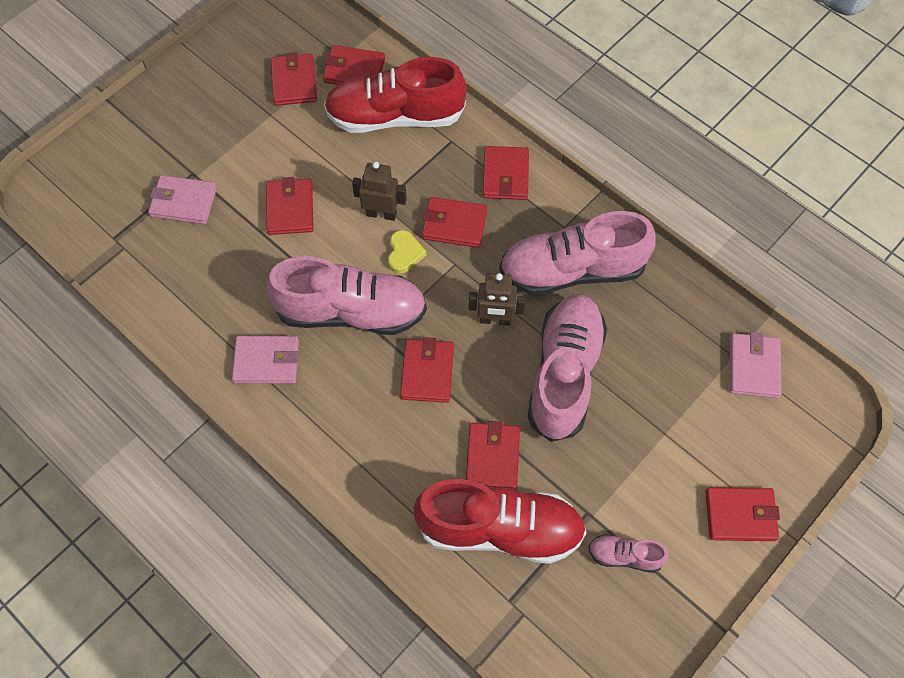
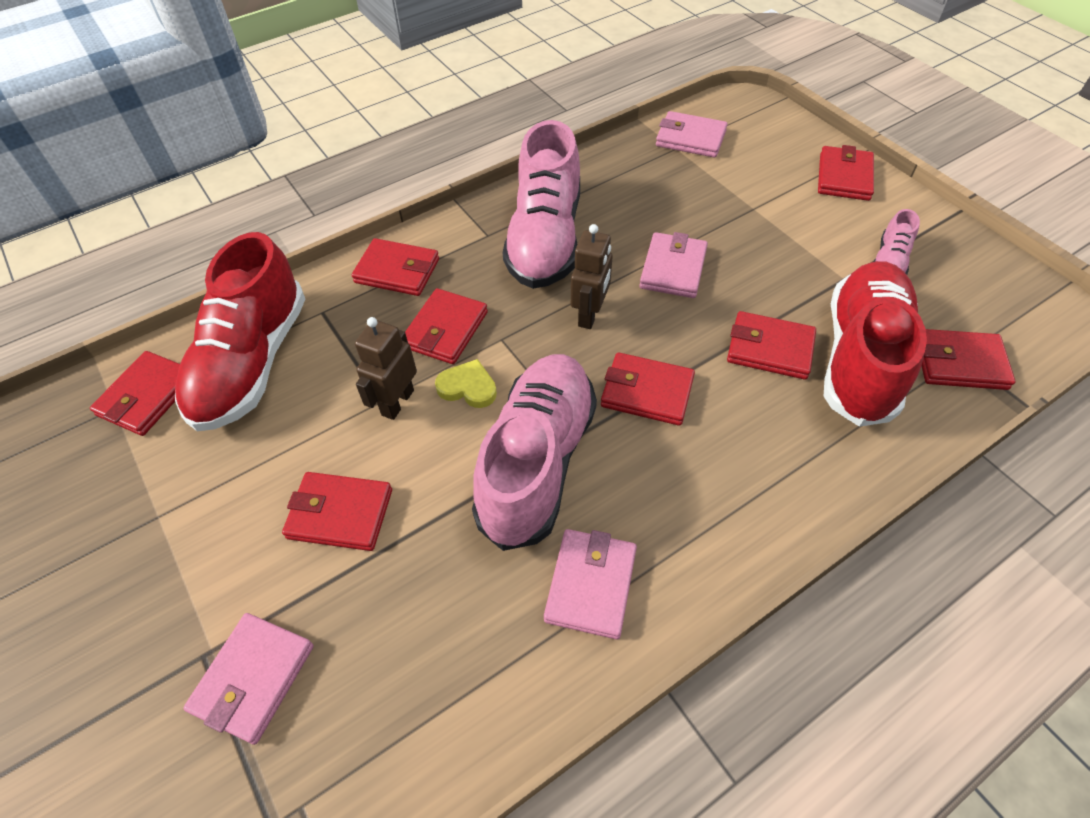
camera: 75 degrees left, 10 degrees down
red wallet [271,52,317,106] -> red wallet moved to [921,329,1016,390]
pink shoe [527,294,607,442] -> pink wallet [639,232,708,298]

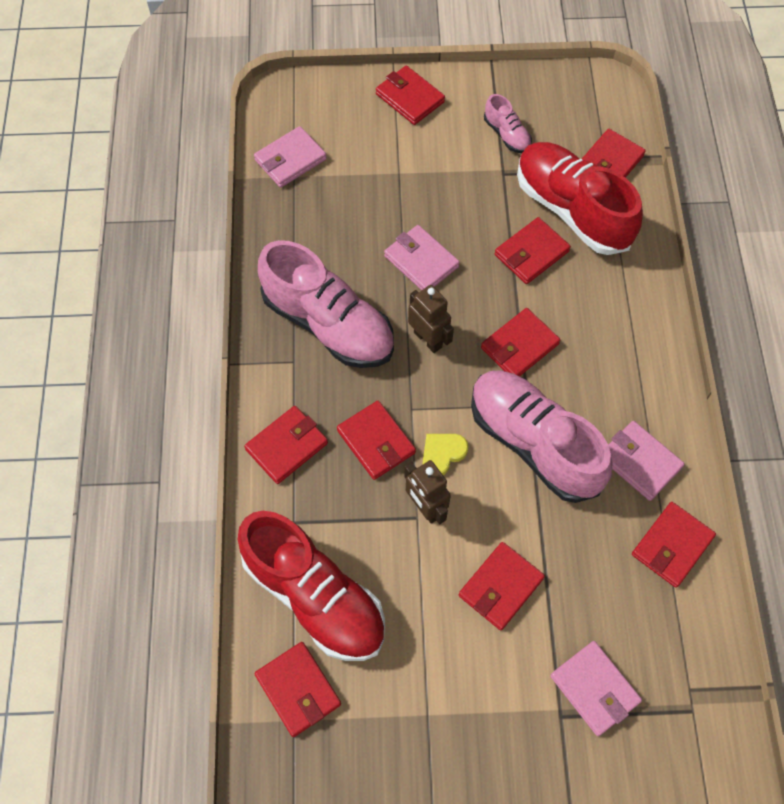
camera: 60 degrees left, 10 degrees up
none -> red wallet [632,502,716,588]

